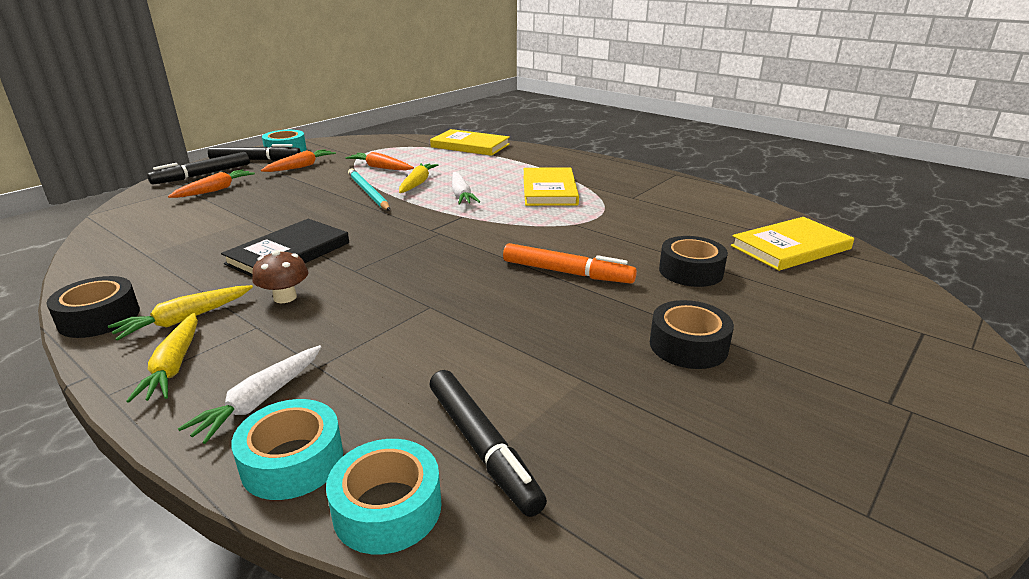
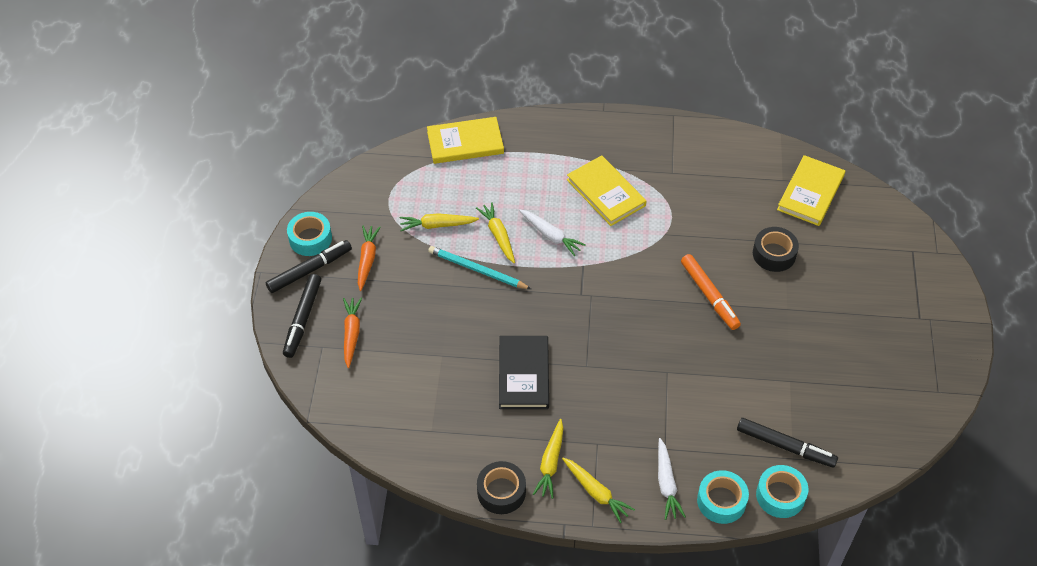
camera: 35 degrees left, 25 degrees up
brown mushroom [252,250,309,303] -> none
orange carrot [345,152,414,170] -> yellow carrot [400,213,479,231]
orange marker [503,243,637,284] -> orange marker turned 75 degrees clockwise [681,254,741,330]
black tape [650,300,734,369] -> none

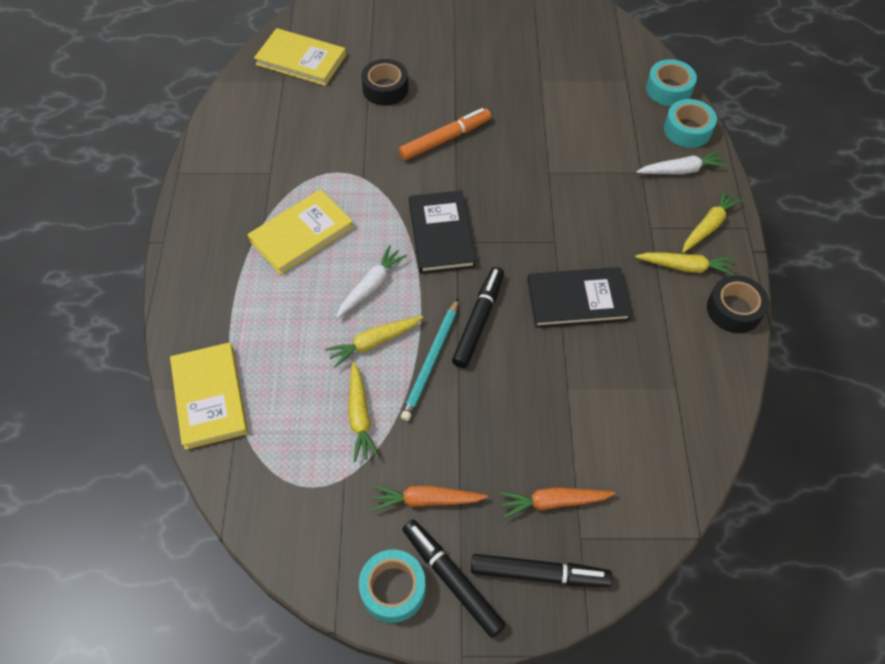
camera: 95 degrees left, 5 degrees up
black marker [737,418,838,468] -> black marker moved to [452,267,504,368]
none -> black book [409,190,476,274]

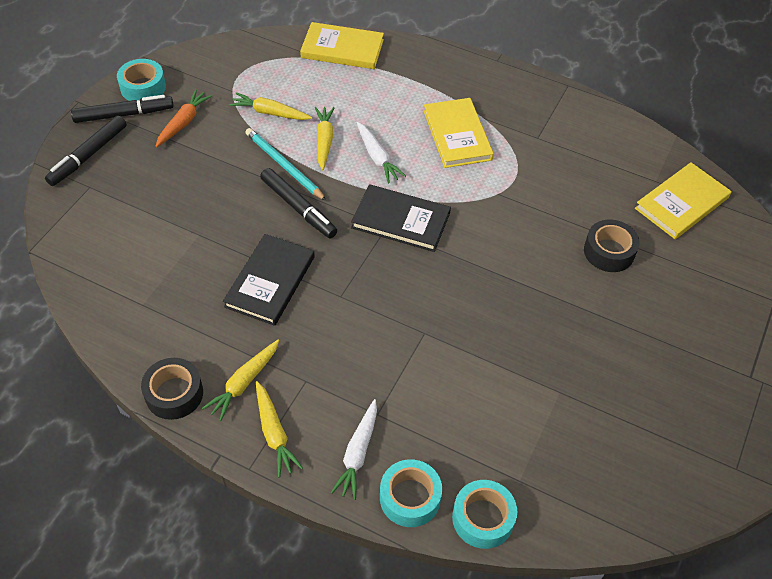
camera: 115 degrees right, 5 degrees down
orange marker [399,108,491,160] -> none
orange carrot [499,487,616,518] -> none

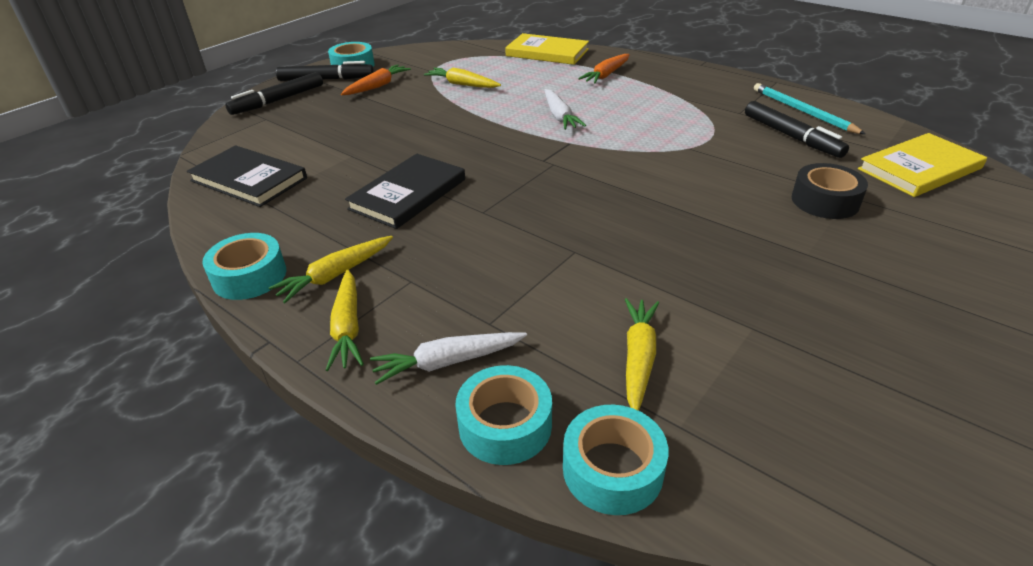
camera: 15 degrees right, 15 degrees down
black tape [141,358,203,420] -> turquoise tape [203,233,286,300]
turquoise pencil [245,128,327,201] -> turquoise pencil moved to [754,83,865,134]
black marker [260,168,337,238] -> black marker moved to [745,101,849,158]
yellow carrot [315,107,335,170] -> yellow carrot moved to [625,298,659,411]
white carrot [330,399,377,500] -> white carrot turned 45 degrees clockwise [370,332,527,385]
black book [351,184,451,252] -> black book moved to [187,145,307,207]
yellow book [424,98,494,168] -> none
none -> orange carrot [578,54,630,84]

